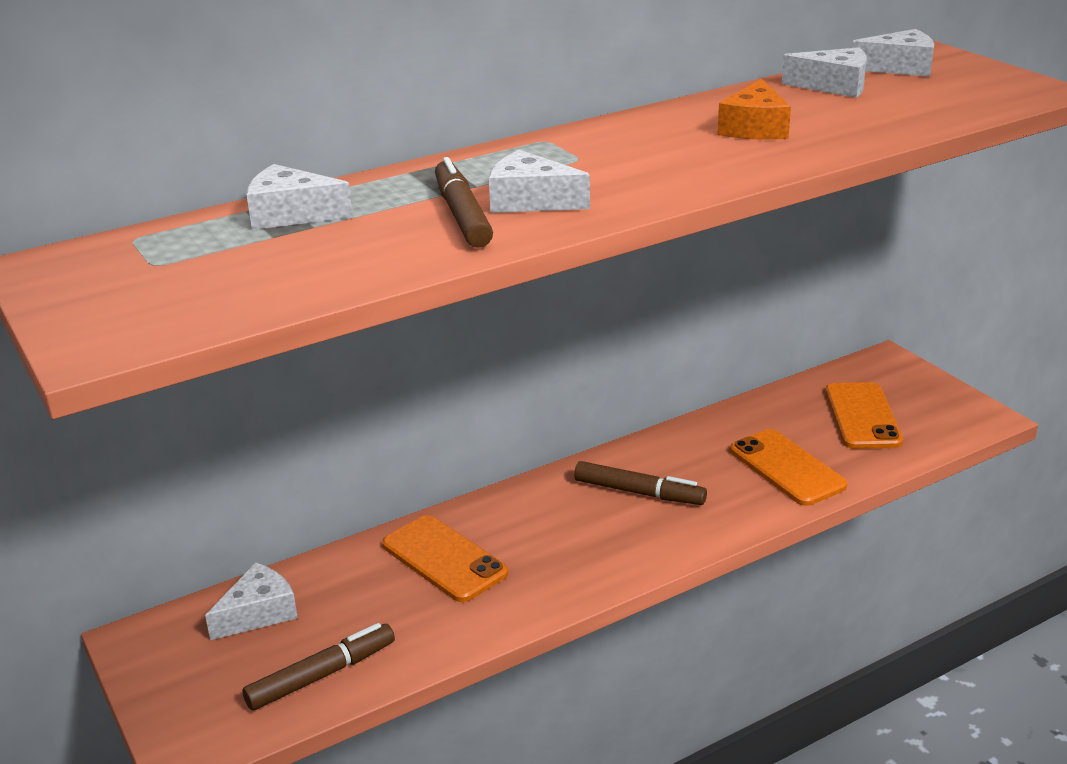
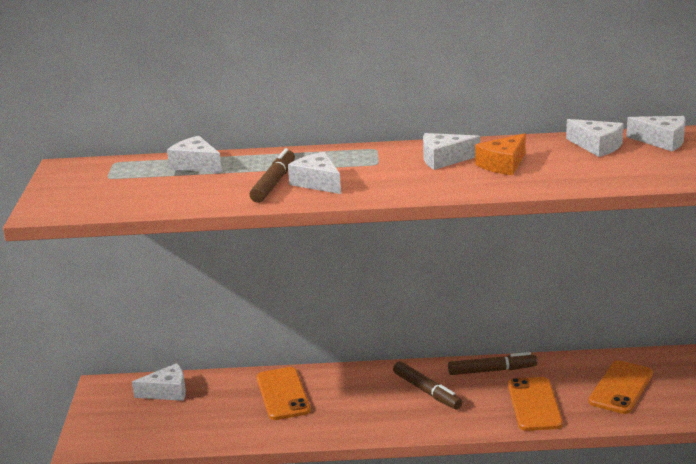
camera: 30 degrees right, 5 degrees down
brown marker [242,623,395,710] -> brown marker moved to [448,352,537,375]
none -> white cheese [423,133,480,170]

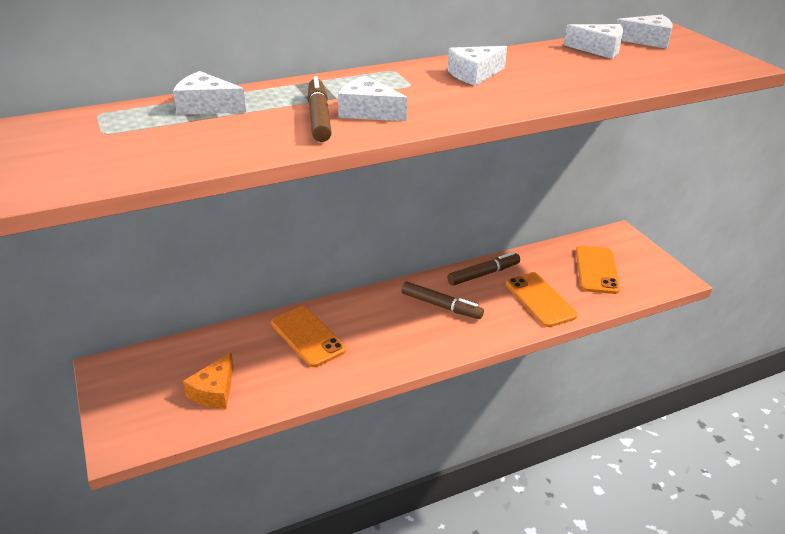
camera: 25 degrees left, 10 degrees up
white cheese [132,363,186,401] -> none
orange cheese [475,133,526,175] -> orange cheese moved to [183,353,234,409]

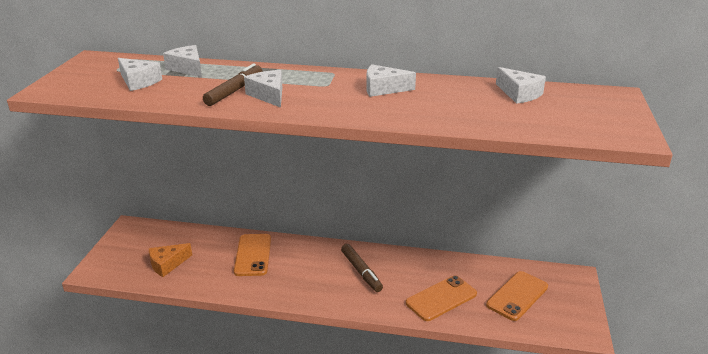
camera: 35 degrees right, 5 degrees down
brown marker [447,252,520,286] -> none
orange phone [506,273,578,327] -> orange phone turned 45 degrees clockwise [406,275,477,321]
white cheese [616,15,673,49] -> white cheese moved to [118,58,162,91]

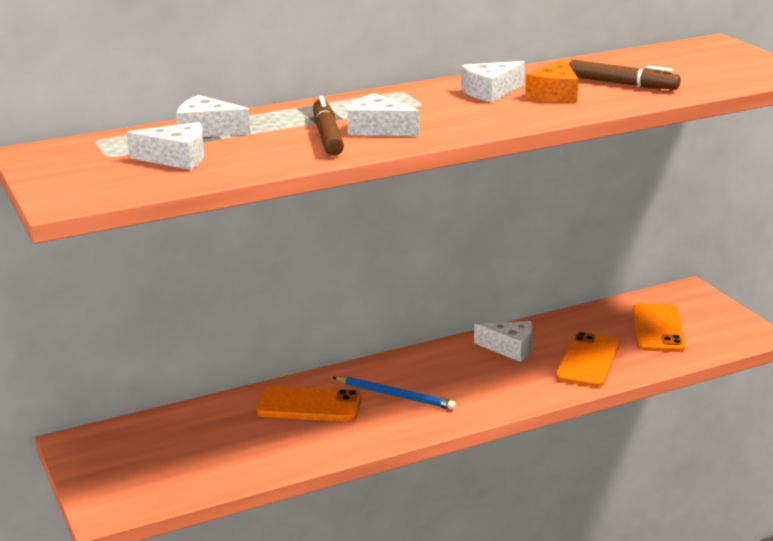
camera: 35 degrees left, 5 degrees down
orange cheese [149,243,192,277] -> orange cheese moved to [525,59,579,103]
orange phone [234,234,271,276] -> orange phone turned 45 degrees counterclockwise [257,386,362,422]
brown marker [341,244,383,292] -> brown marker moved to [569,60,681,90]
white cheese [496,67,546,104] -> white cheese moved to [474,321,533,362]
none -> blue pencil [332,376,456,410]

